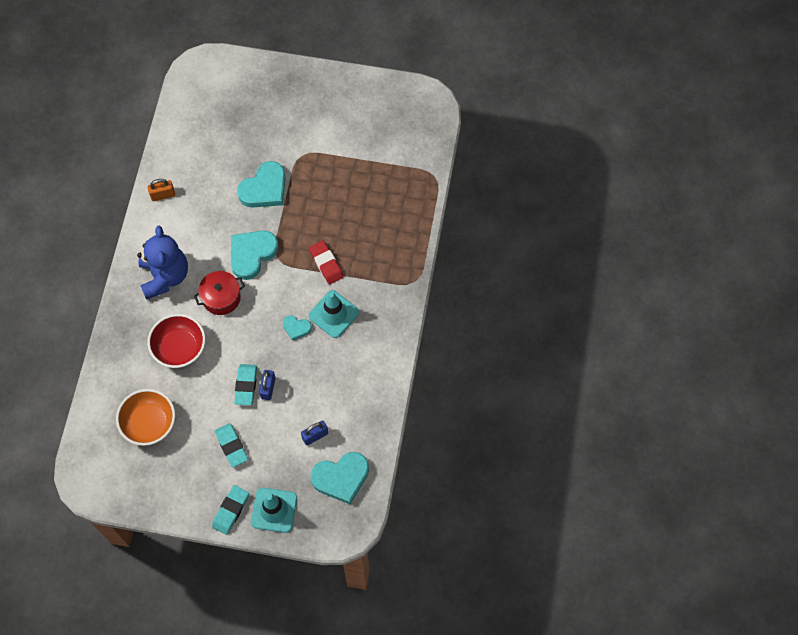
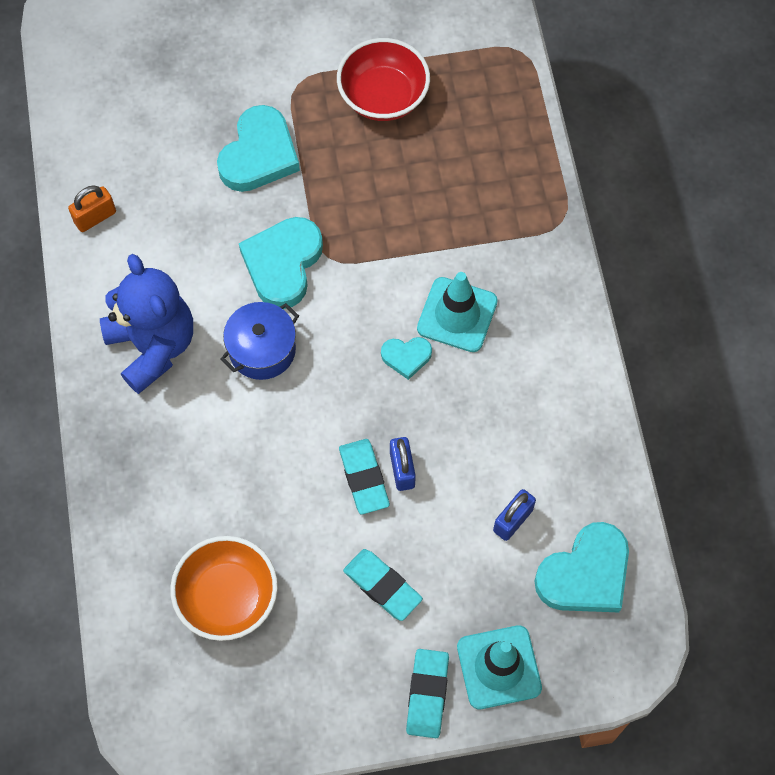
camera: 20 degrees left, 0 degrees up
red bowl [147,314,205,368] -> red bowl moved to [337,38,430,121]
red pot [194,271,245,315] -> blue pot [220,302,299,380]
red eraser [309,240,343,285] -> none

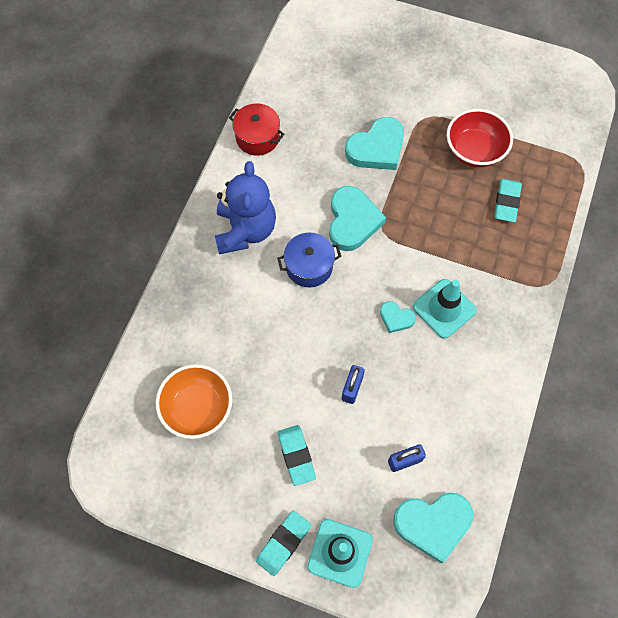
camera: 30 degrees right, 0 degrees up
orange padlock [68,185,116,232] -> red pot [229,103,284,156]
turquoise heart [239,217,323,309] -> turquoise heart turned 135 degrees clockwise [329,186,386,251]
turquoise eraser [339,439,390,514] -> turquoise eraser moved to [494,179,522,222]

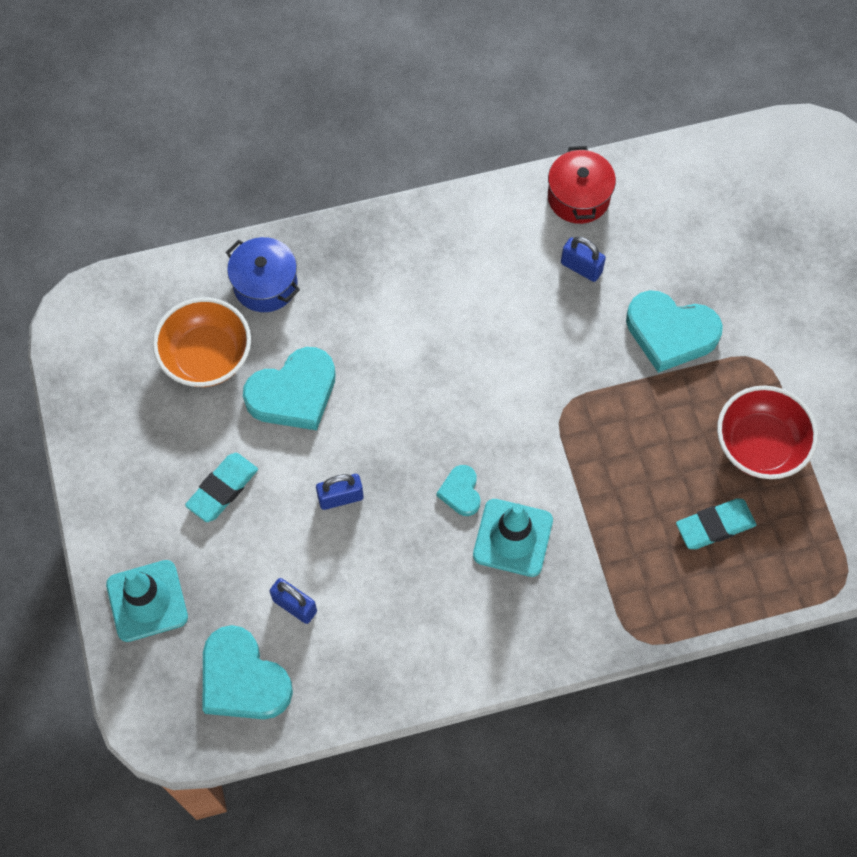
camera: 55 degrees right, 0 degrees up
blue teddy bear [215,161,276,254] -> none
turquoise eraser [256,510,311,576] -> none
blue pot [277,233,341,287] -> blue pot moved to [226,237,300,312]
turquoise heart [329,186,386,251] -> turquoise heart moved to [243,347,336,430]
none -> blue padlock [561,237,606,282]

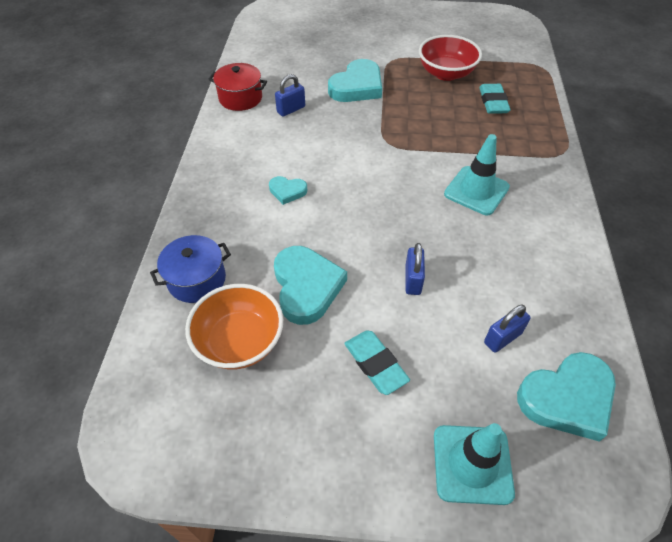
camera: 70 degrees left, 15 degrees down
turquoise heart [437,465,481,516] -> turquoise heart moved to [269,176,307,205]

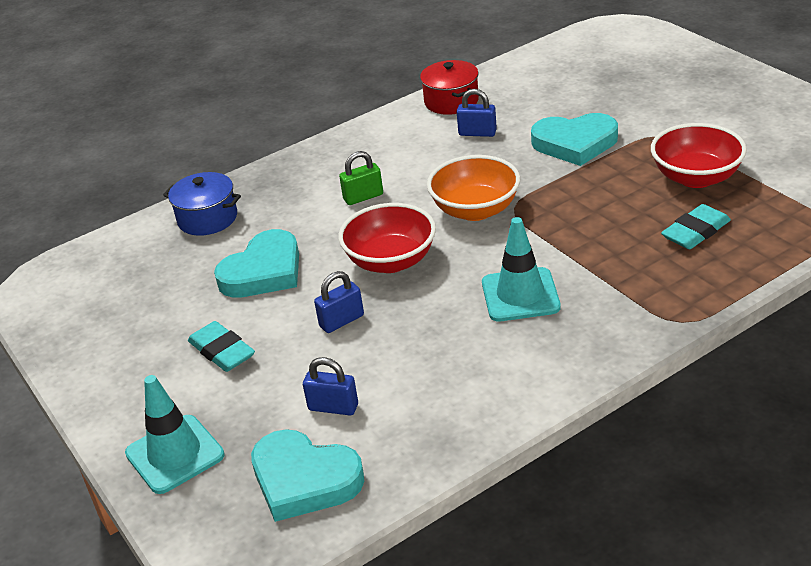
camera: 55 degrees right, 15 degrees down
orange bowl [185,284,283,369] -> orange bowl moved to [427,155,520,221]
turquoise heart [269,176,307,205] -> green padlock [339,151,383,205]
turquoise eraser [344,330,410,395] -> turquoise eraser turned 60 degrees counterclockwise [188,321,255,372]
none -> red bowl [338,203,436,273]

